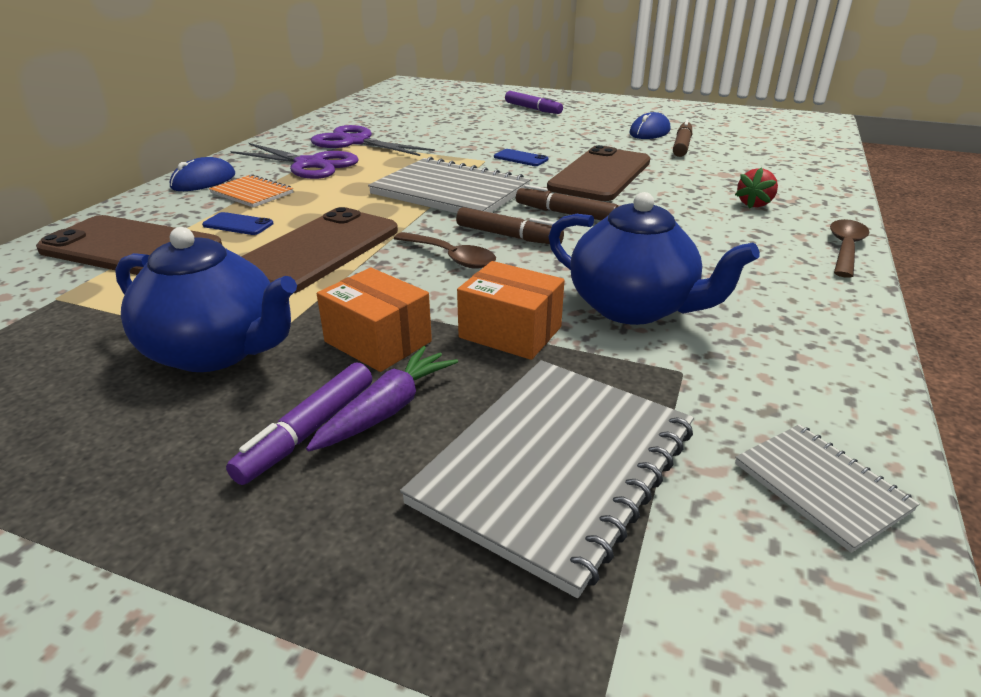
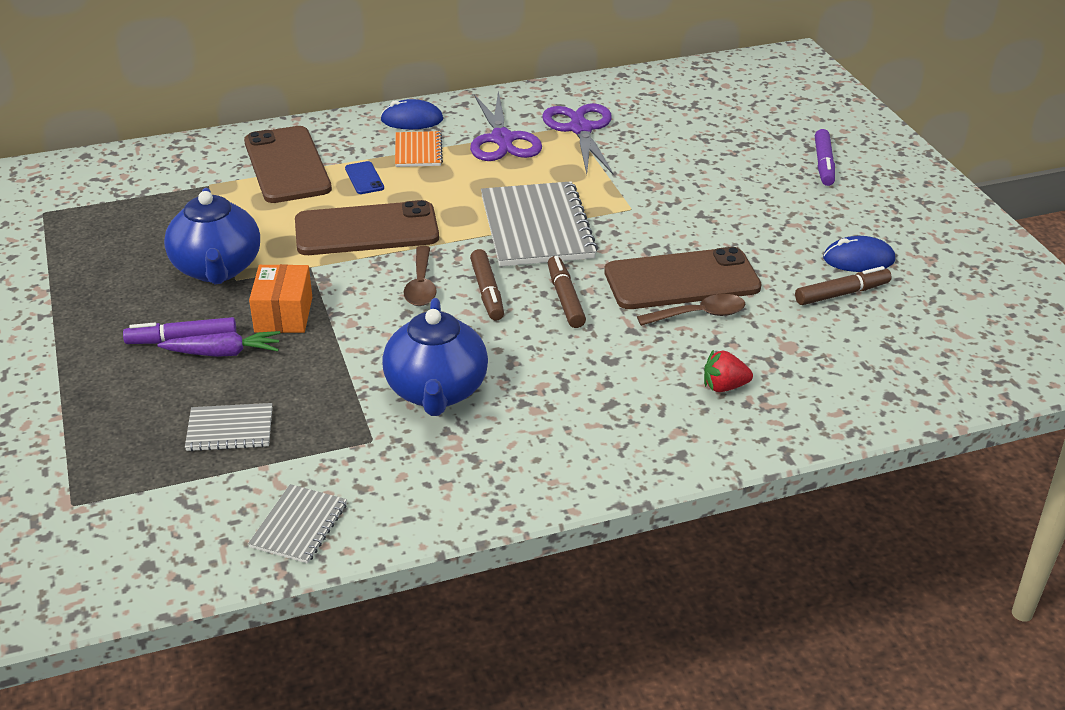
camera: 50 degrees right, 5 degrees up
grey notebook [400,360,694,598] -> grey notebook [185,403,272,451], size x0.52
orange box [457,261,565,360] -> none
blue phone [494,149,548,166] -> none
brown spoon [830,219,869,278] -> brown spoon moved to [637,294,746,326]

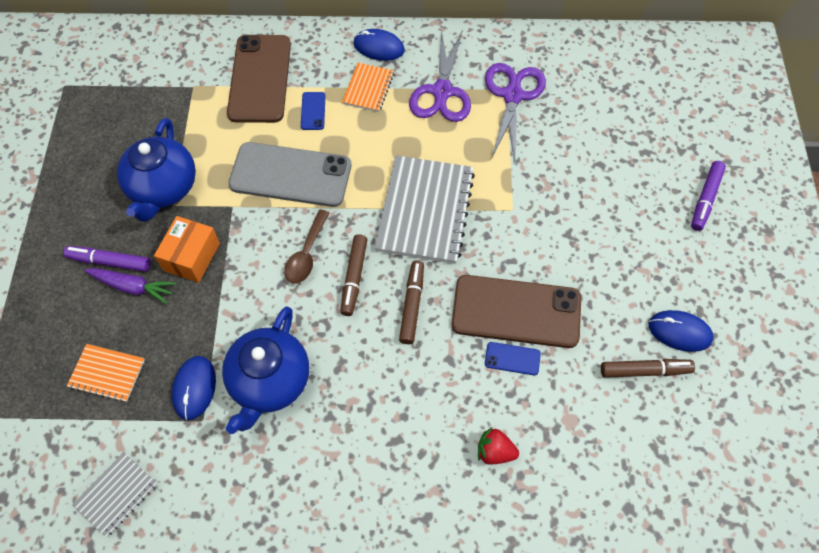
camera: 20 degrees right, 25 degrees up
grey notebook [185,403,272,451] -> orange notebook [67,344,145,402]
brown phone [295,200,439,255] -> grey phone [229,142,351,207]
brown spoon [637,294,746,326] -> blue phone [485,342,541,375]
none -> blue mouse [172,356,216,420]

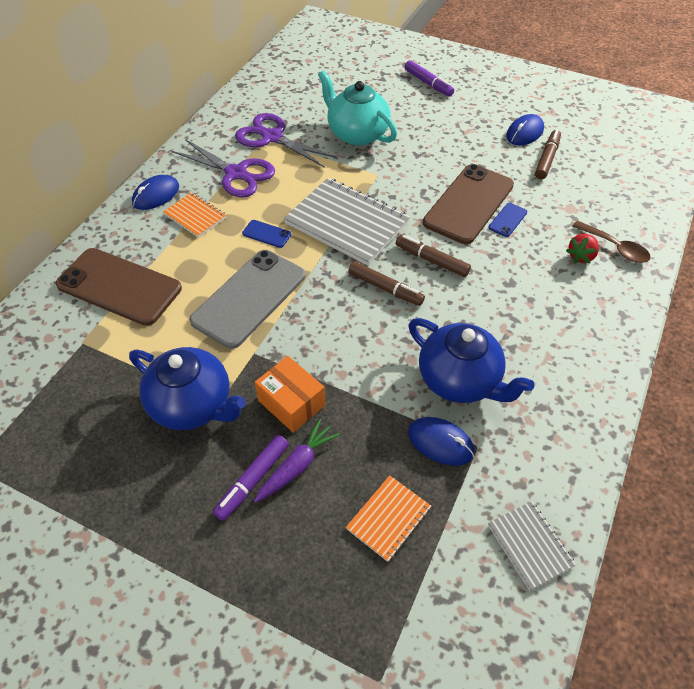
camera: 65 degrees left, 10 degrees down
brown spoon [284,209,330,284] -> brown spoon moved to [572,220,651,263]
blue phone [301,92,325,130] -> blue phone moved to [242,220,291,248]
none -> turquoise teapot [318,70,397,146]

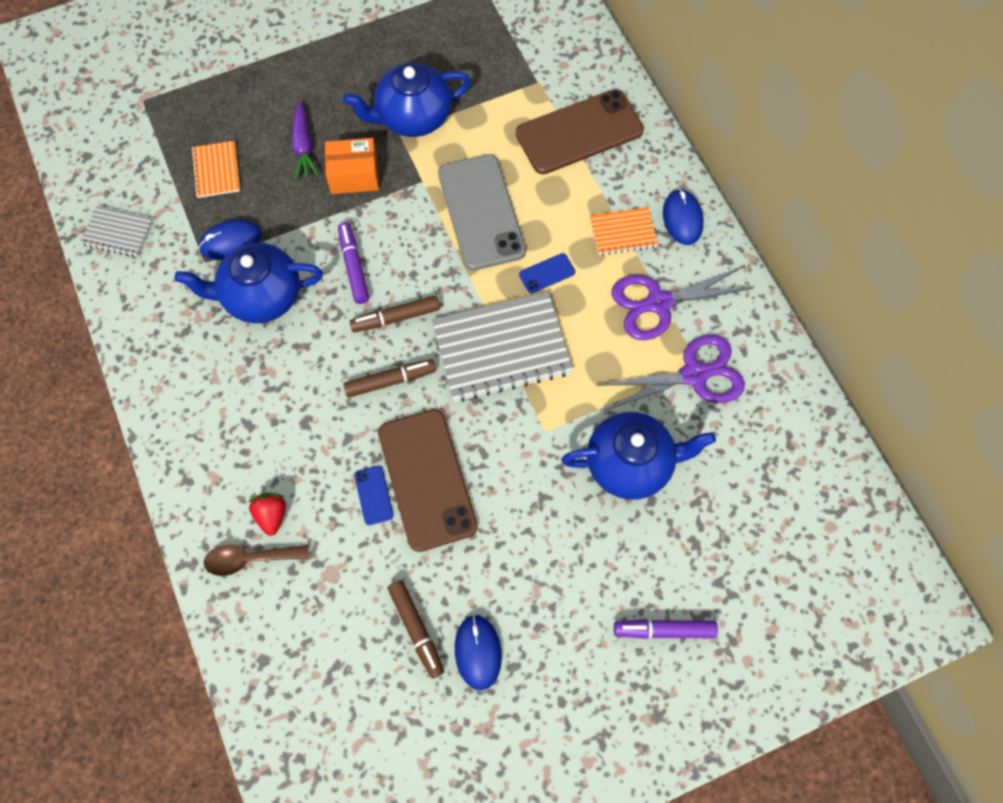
camera: 130 degrees right, 15 degrees up
purple marker [213,435,289,521] -> purple marker moved to [338,222,369,304]
turquoise teapot [318,70,397,146] -> blue teapot [561,412,716,500]

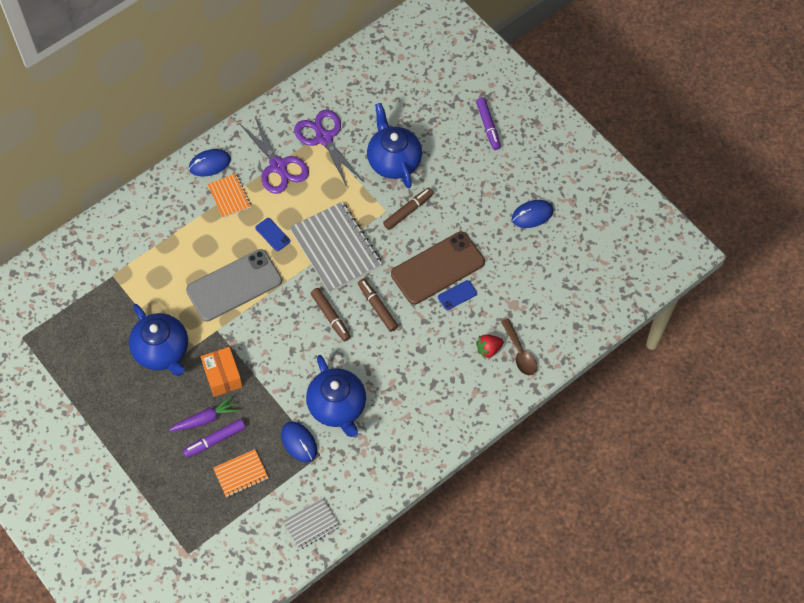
camera: 105 degrees left, 5 degrees down
grey notebook [80,205,154,257] -> grey notebook turned 60 degrees clockwise [283,498,340,550]
purple marker [338,222,369,304] -> purple marker moved to [183,419,246,458]
brown marker [388,580,444,678] -> brown marker moved to [383,188,434,230]
brown phone [516,89,644,174] -> none

